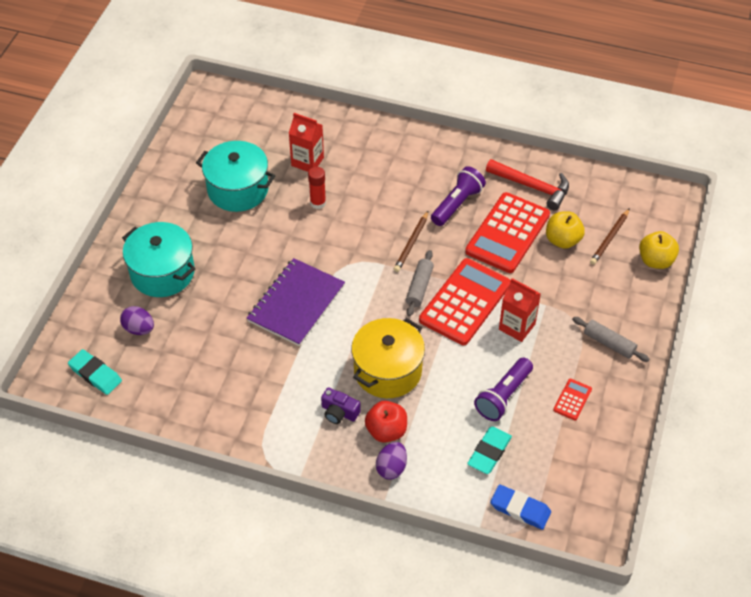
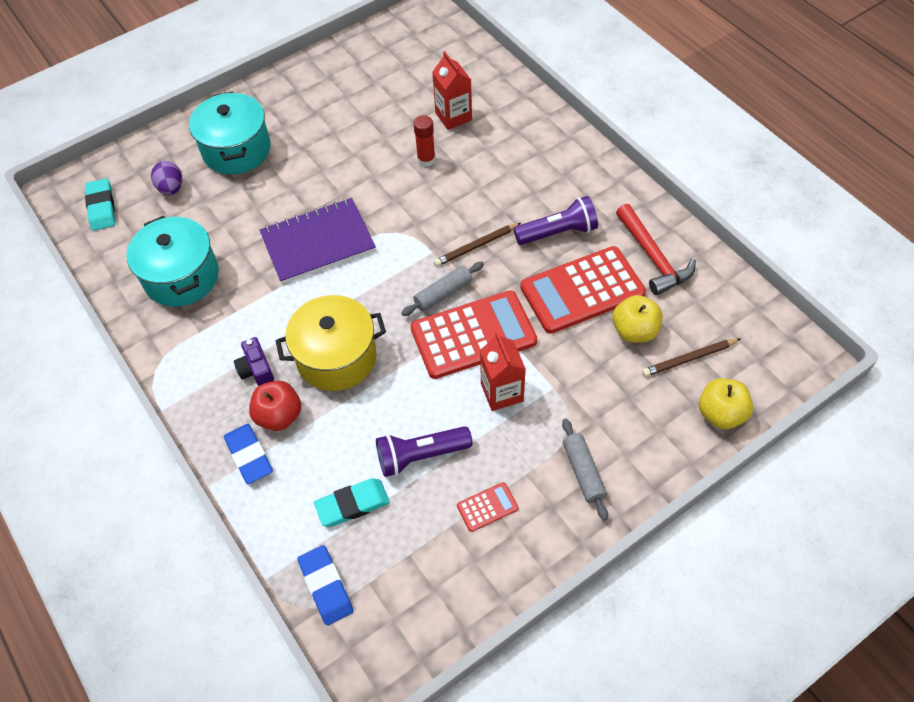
camera: 40 degrees right, 5 degrees up
turquoise pot [196,141,275,212] -> turquoise pot moved to [127,216,219,307]
purple egg [376,442,407,480] -> blue eraser [224,424,273,484]

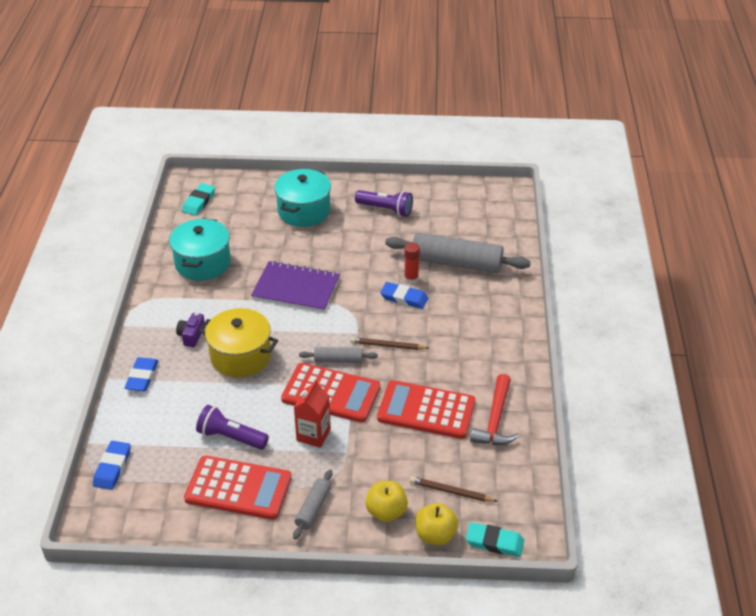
camera: 35 degrees right, 15 degrees down
purple egg [151,161,182,195] -> none
red apple [249,381,301,431] -> none
turquoise eraser [314,478,390,527] -> turquoise eraser moved to [466,522,524,557]
red carton [432,51,472,130] -> grey rolling pin [385,232,531,273]
red calculator [457,482,518,532] -> red calculator [184,456,292,520], size x2.31
purple flashlight [514,196,598,245] -> purple flashlight moved to [355,190,413,217]
yellow apple [613,295,662,343] -> yellow apple moved to [365,481,408,522]
none -> blue eraser [380,282,428,309]

